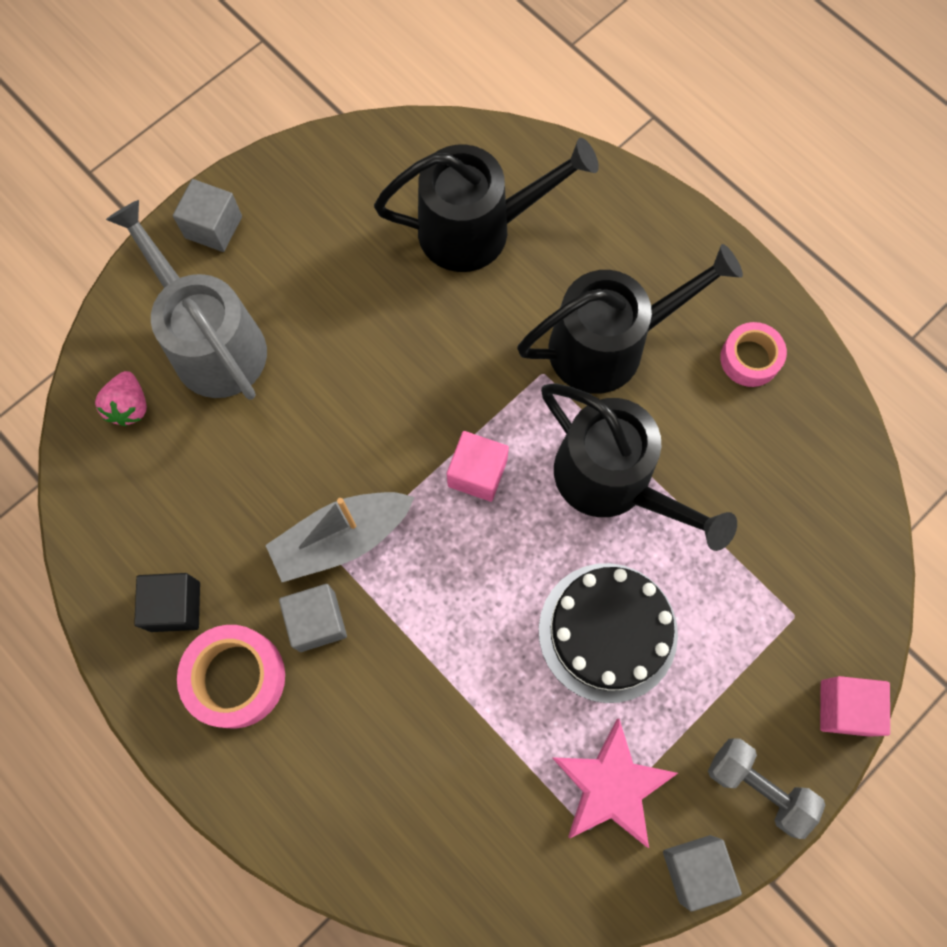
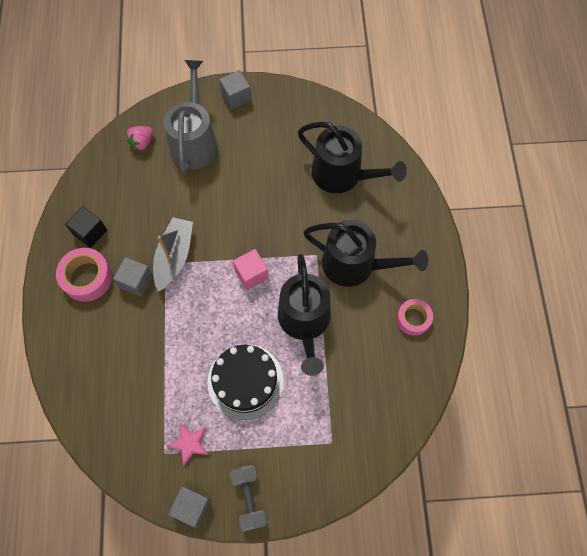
camera: 40 degrees right, 5 degrees down
grey boat [265,492,414,582] -> grey boat turned 90 degrees clockwise [153,217,193,292]
pink star [551,719,678,848] -> pink star [167,423,208,466], size x0.63
pink cube [820,676,890,737] -> none

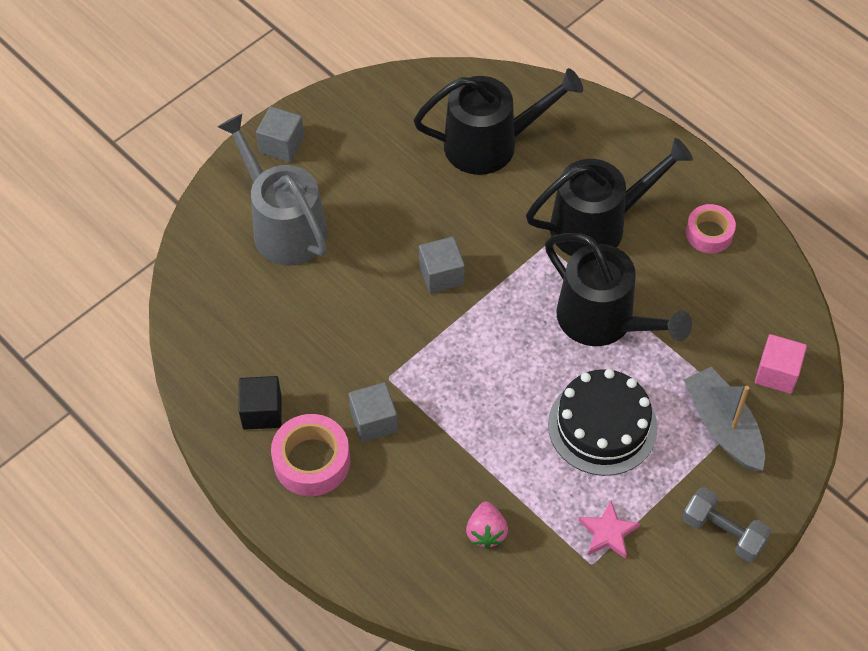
camera: 40 degrees left, 10 degrees down
pink strawberry [126,126,153,151] -> pink strawberry moved to [466,502,508,549]
grey boat [153,217,193,292] -> grey boat moved to [684,367,765,471]
grey cube [168,486,211,527] -> grey cube moved to [419,237,465,294]
pink cube [233,249,269,290] -> pink cube moved to [755,334,807,394]

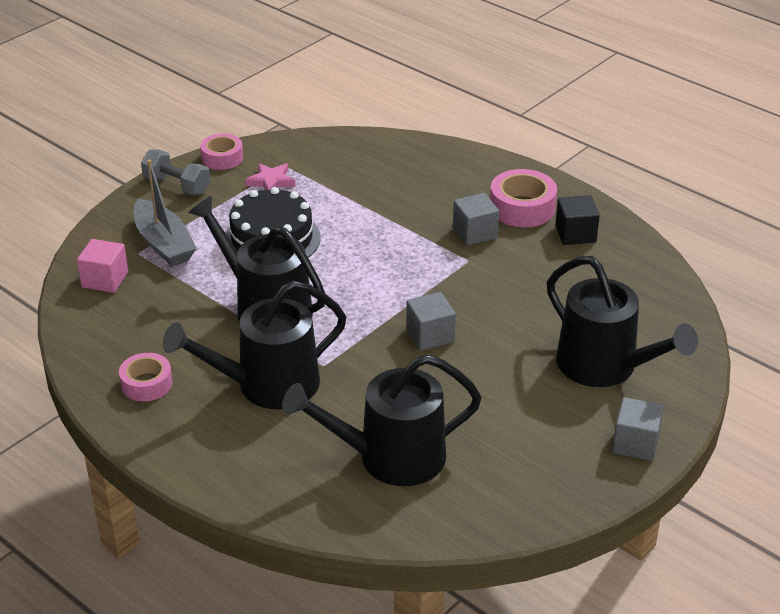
camera: 175 degrees right, 20 degrees down
grey watering can [218,114,327,266] -> black watering can [547,256,698,387]
pink strawberry [466,502,508,549] -> none
none -> pink tape [200,134,243,170]

